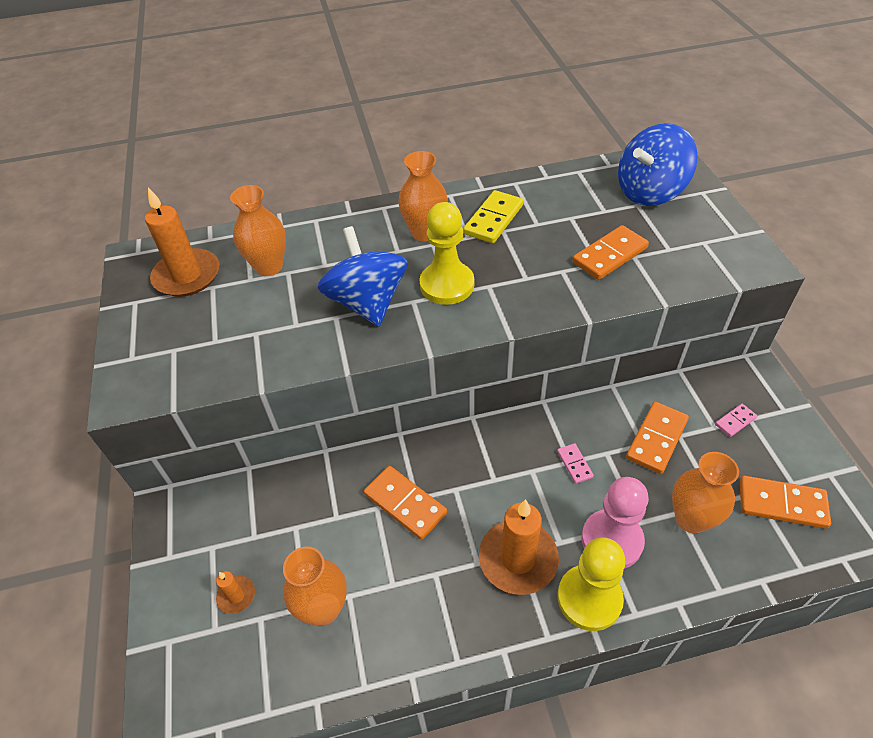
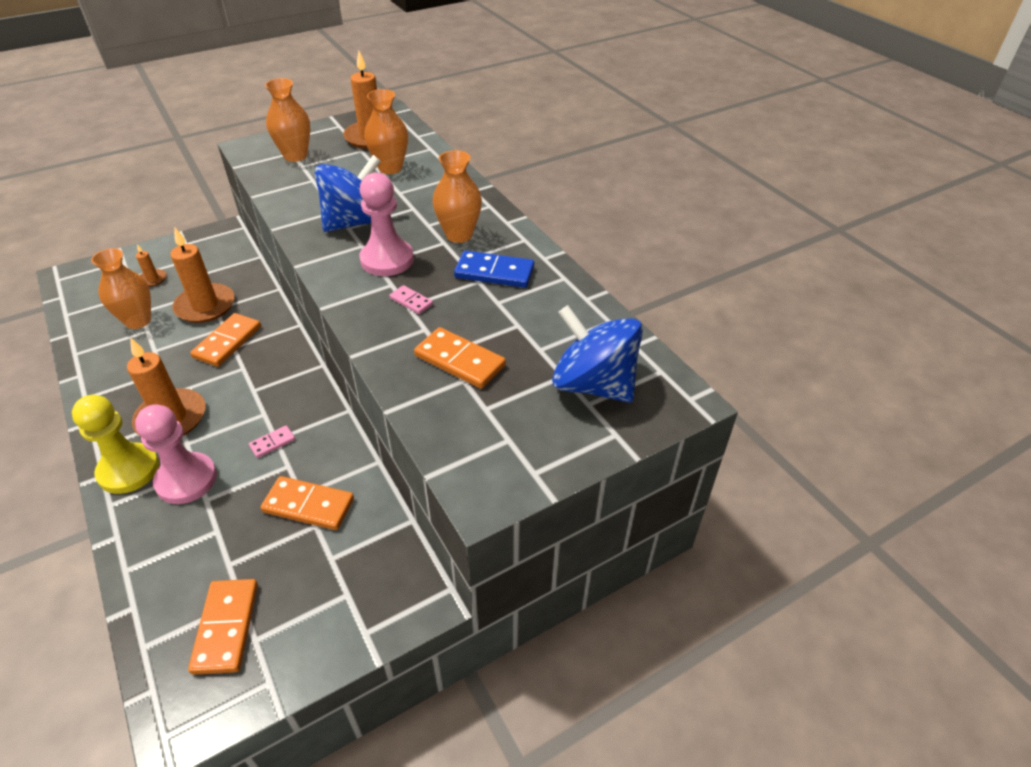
camera: 70 degrees right, 5 degrees down
yellow pawn [420,202,474,305] -> pink pawn [360,172,414,276]
yellow domino [463,190,524,243] -> blue domino [454,250,534,288]
orange vase [672,452,739,534] -> orange vase moved to [265,78,310,162]
pink domino [715,404,757,437] -> pink domino moved to [389,285,433,314]
none -> orange candle [170,228,235,323]

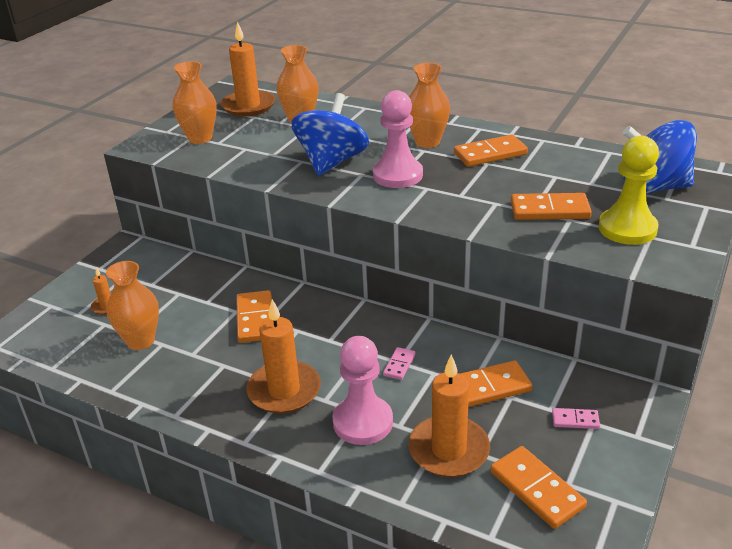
camera: 30 degrees left, 10 degrees down
yellow pawn [72,395,159,494] -> yellow pawn moved to [599,136,659,245]
orange candle [170,228,235,323] -> orange candle moved to [408,354,490,477]
pink domino [389,285,433,314] -> pink domino moved to [552,408,600,429]
blue domino [454,250,534,288] -> orange domino [454,135,528,167]

